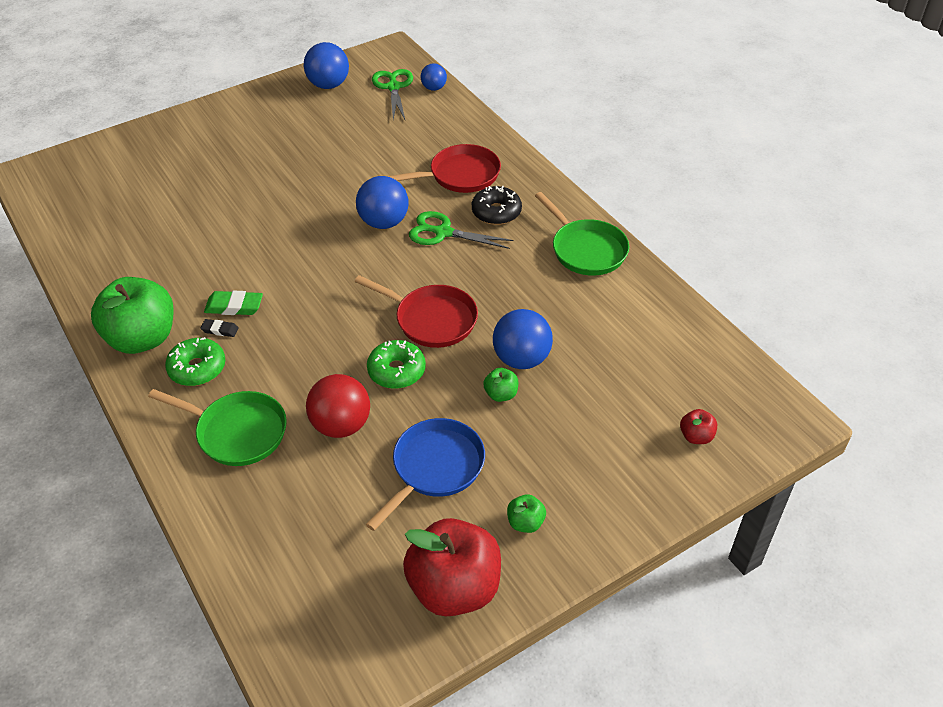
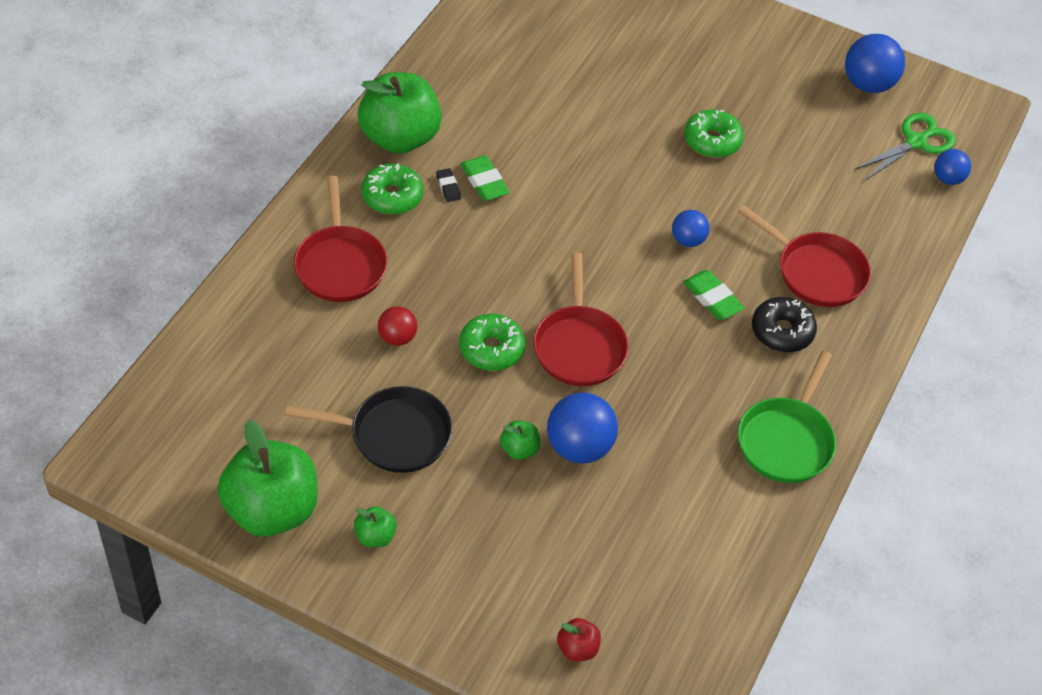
camera: 55 degrees right, 5 degrees up
green pan [148,389,287,466] -> red pan [294,176,387,302]
red ball [306,374,370,438] -> red ball [378,306,417,346], size x0.59
blue ball [356,176,409,229] -> blue ball [672,210,709,247], size x0.59
blue pan [366,418,485,531] -> black pan [285,386,452,473]
red apple [403,518,501,616] -> green apple [217,420,318,537]
green scissors [409,211,514,249] -> green eraser [683,270,744,320]
none -> green donut [684,110,744,158]

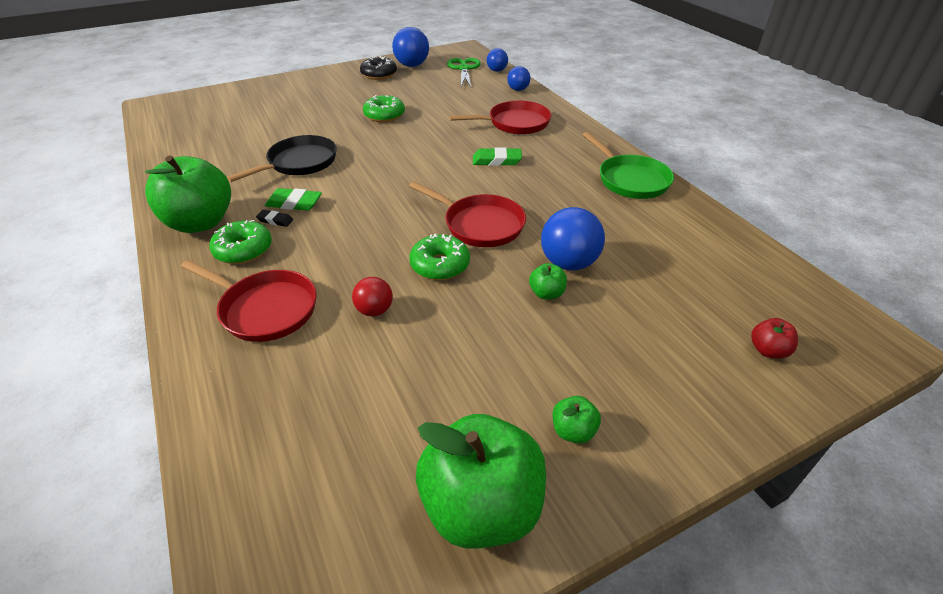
camera: 50 degrees left, 10 degrees down
black pan [285,386,452,473] -> black pan moved to [227,135,337,182]
blue ball [672,210,709,247] -> blue ball moved to [507,66,531,91]
black donut [752,297,817,352] -> black donut moved to [360,56,397,80]

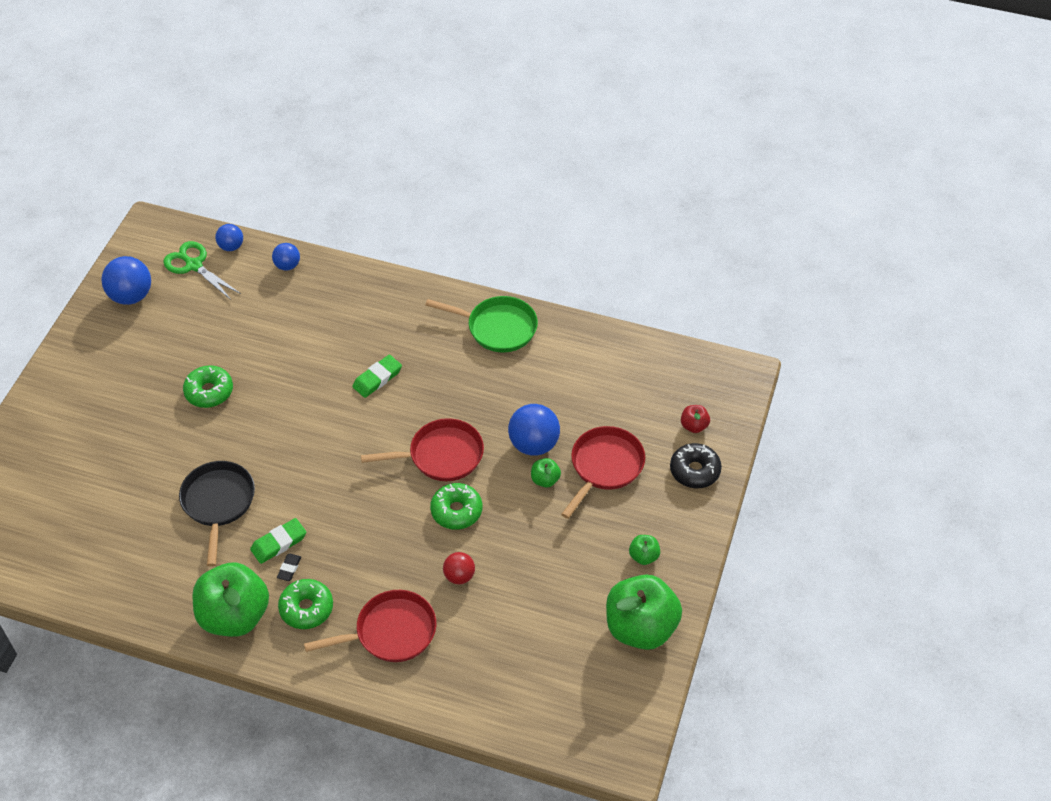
camera: 45 degrees left, 10 degrees up
black eraser [256,210,293,227] -> black eraser turned 45 degrees counterclockwise [277,553,301,581]
black donut [360,56,397,80] -> black donut moved to [670,443,722,488]
red pan [449,100,552,134] -> red pan moved to [561,426,645,519]

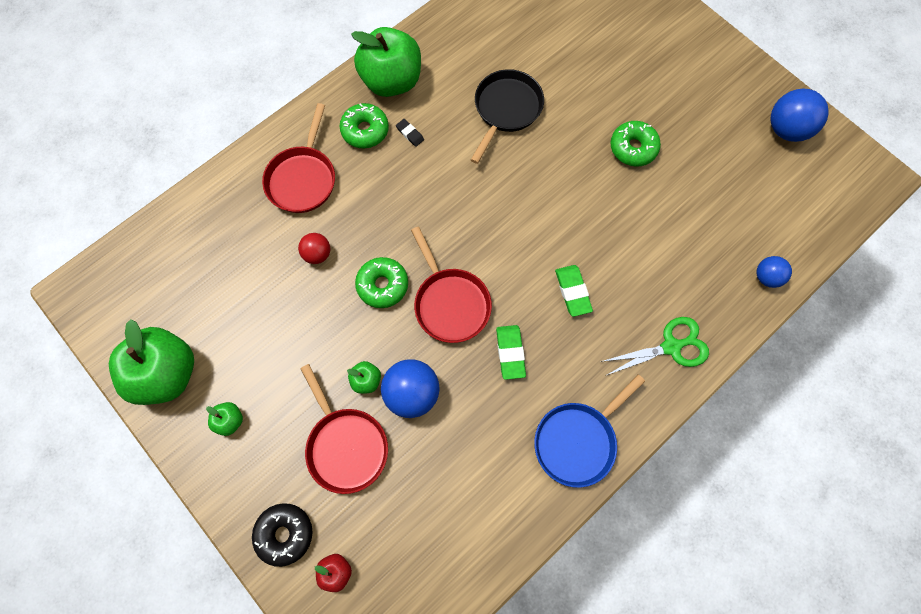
camera: 120 degrees right, 20 degrees up
green scissors [163,241,241,300] -> green scissors moved to [600,317,709,376]
black pan [179,461,255,567] -> black pan turned 90 degrees counterclockwise [471,69,544,164]
blue ball [215,224,243,251] -> none
green eraser [250,518,306,564] -> green eraser moved to [496,325,526,380]
red pan [361,418,484,481] -> red pan turned 45 degrees counterclockwise [411,227,492,343]
green pan [425,296,538,352] -> blue pan [534,374,645,488]

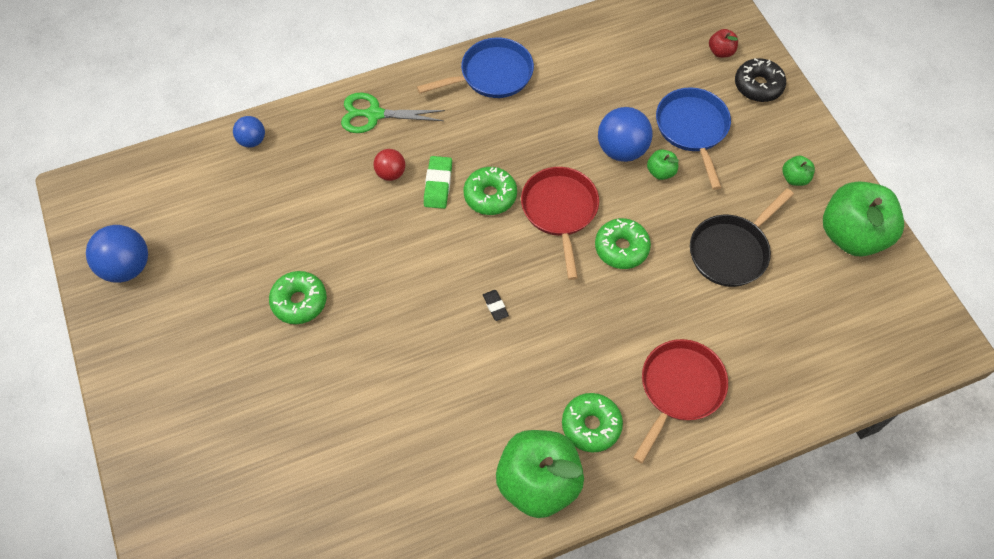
camera: 160 degrees left, 10 degrees down
red ball [298,233,330,264] -> red ball moved to [373,149,405,181]
red pan [300,364,388,494] -> blue pan [656,87,731,190]
black eraser [396,119,424,147] -> black eraser moved to [483,290,509,321]
black pan [471,69,544,164] -> black pan moved to [690,188,794,287]
green eraser [496,325,526,380] -> none
none -> green donut [464,167,517,215]

